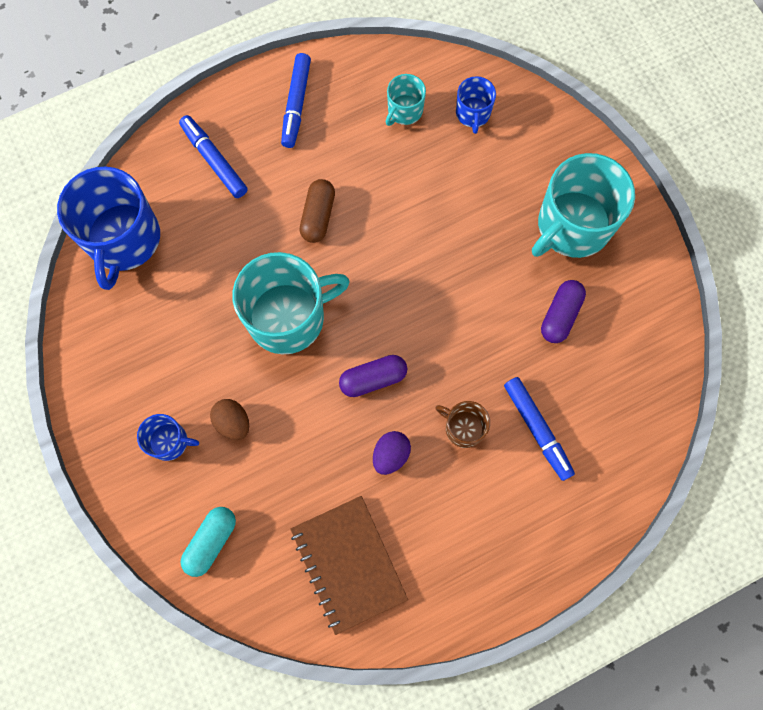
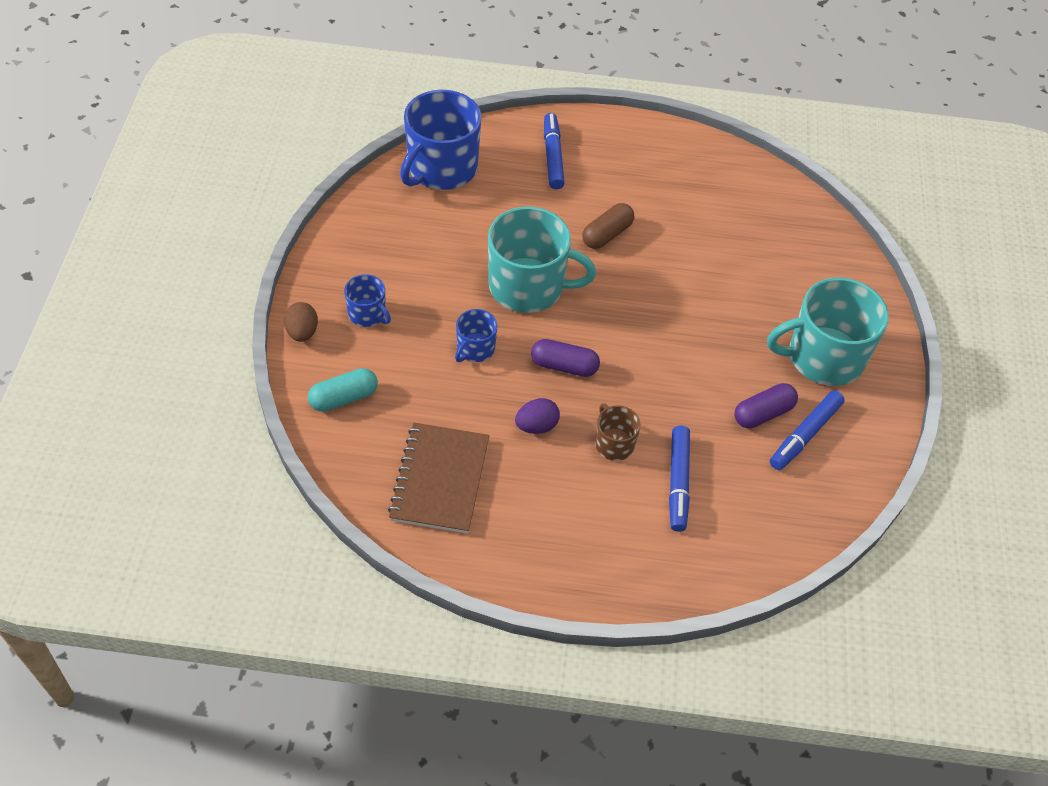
camera: 30 degrees right, 20 degrees down
brown egg [210,399,249,440] -> brown egg moved to [284,302,318,342]
blue marker [281,53,311,148] -> blue marker moved to [770,390,845,470]
turquoise mug [386,74,426,126] -> none
blue mug [456,76,496,134] -> blue mug moved to [455,309,498,362]

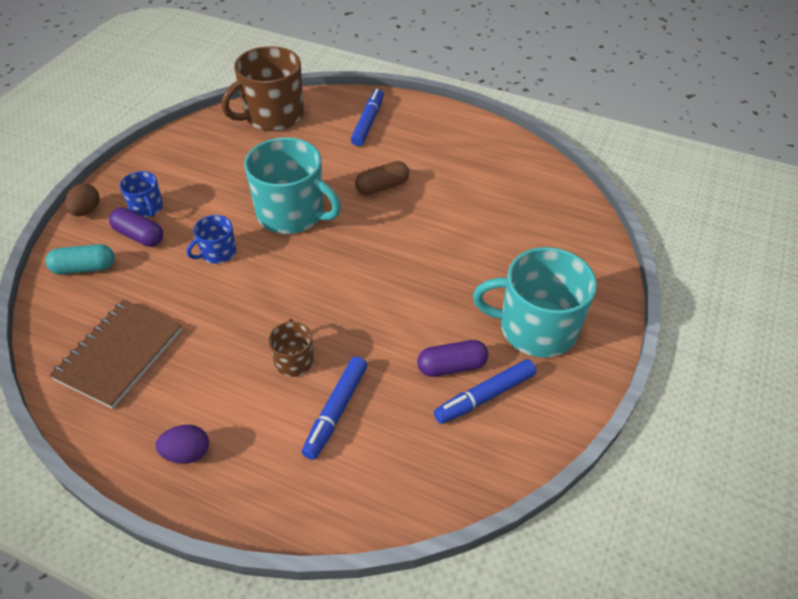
camera: 20 degrees right, 5 degrees down
blue mug [400,90,481,190] -> brown mug [221,46,304,131]
purple egg [515,398,560,434] -> purple egg moved to [155,425,209,464]
purple capsule [531,339,600,377] -> purple capsule moved to [109,207,163,247]

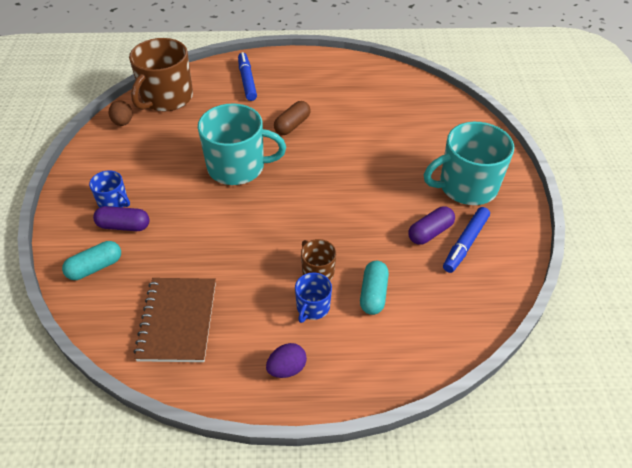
camera: 25 degrees left, 0 degrees up
brown egg [65,183,99,216] -> brown egg moved to [109,100,133,126]
blue mug [187,215,236,264] -> blue mug moved to [295,272,332,323]
blue marker [302,356,367,460] -> turquoise capsule [360,261,389,315]

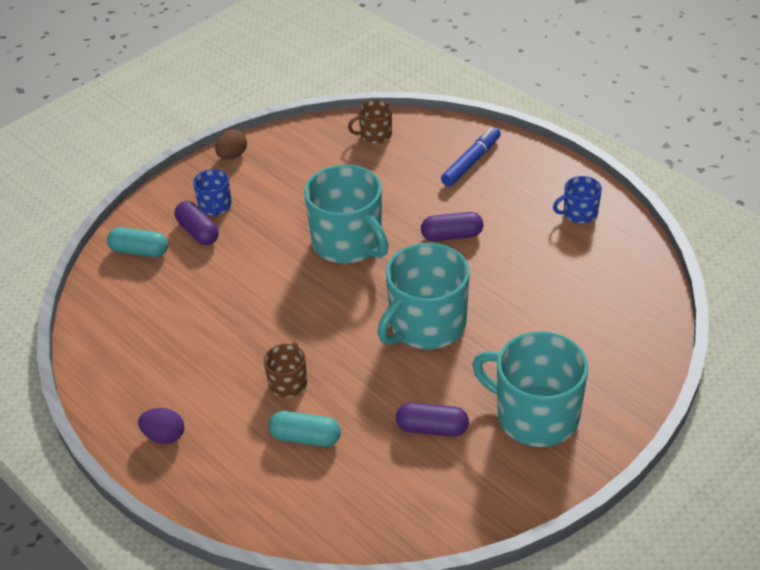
camera: 50 degrees right, 5 degrees down
brown egg [109,100,133,126] -> brown egg moved to [215,129,247,159]
brown mug [129,38,193,112] -> brown mug [348,100,392,143], size x0.49
brown notebook [133,278,216,362] -> none
brown capsule [274,101,311,135] -> purple capsule [421,212,483,241]
blue mug [295,272,332,323] -> blue mug moved to [553,176,602,223]
turquoise capsule [360,261,389,315] -> turquoise capsule turned 45 degrees clockwise [269,411,341,447]
blue marker [443,207,490,273] -> none
none -> turquoise mug [377,243,470,349]

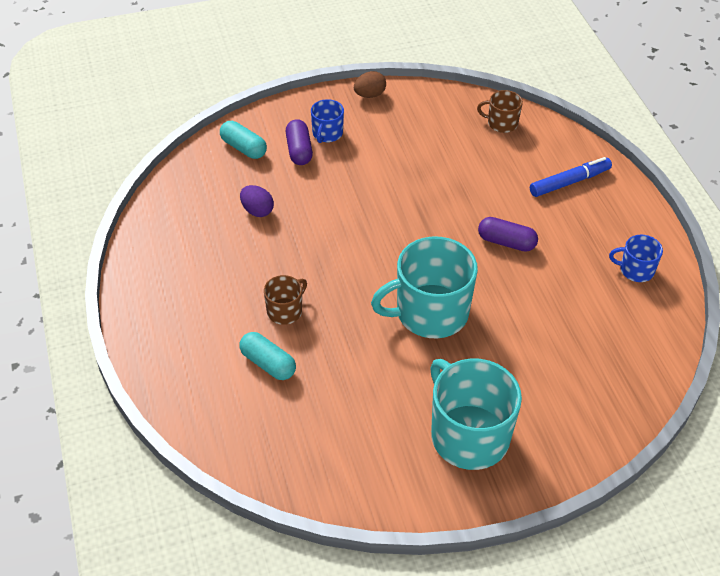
camera: 25 degrees right, 5 degrees up
purple egg [138,408,184,444] -> purple egg moved to [240,185,274,217]
turquoise mug [304,165,389,263] -> none
purple capsule [396,403,469,437] -> none

